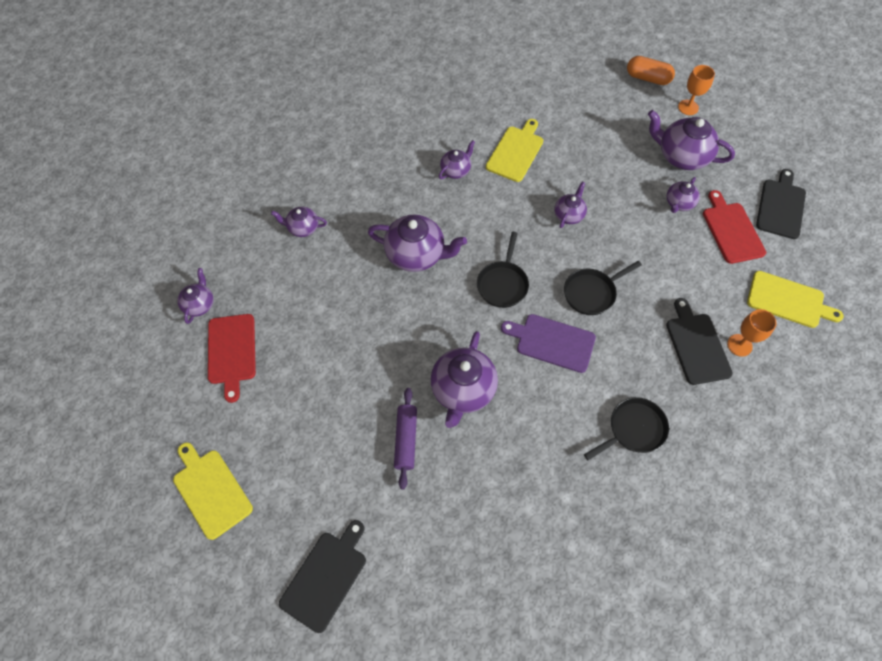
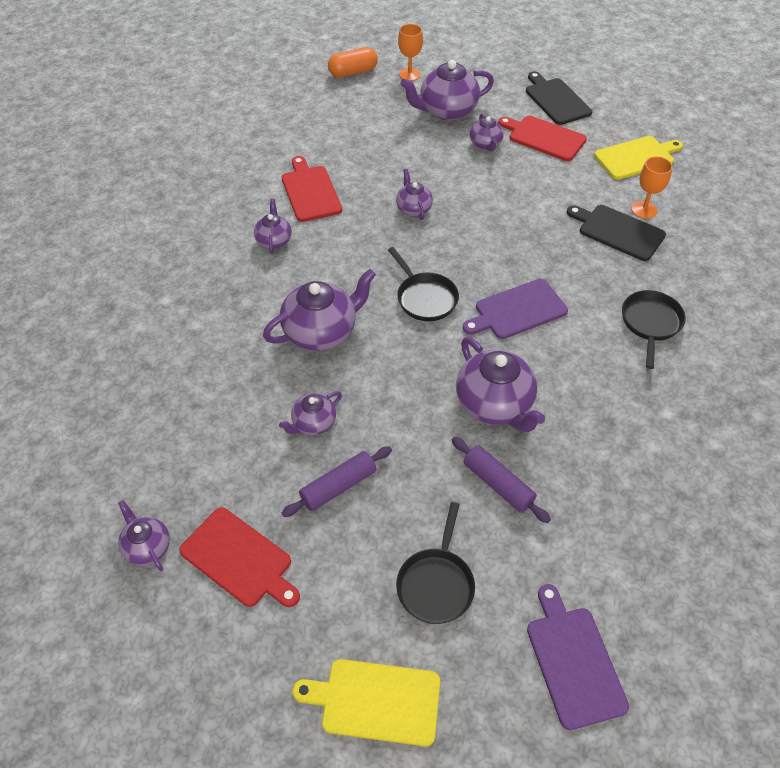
camera: 45 degrees left, 10 degrees down
purple teapot [271,207,327,237] -> purple teapot moved to [279,391,342,435]
black cutting board [279,520,366,633] -> purple cutting board [527,584,629,730]
yellow cutting board [486,119,543,182] -> red cutting board [282,156,342,222]
black pan [564,261,642,315] -> black pan moved to [396,502,475,624]
none -> purple rolling pin [282,446,392,517]

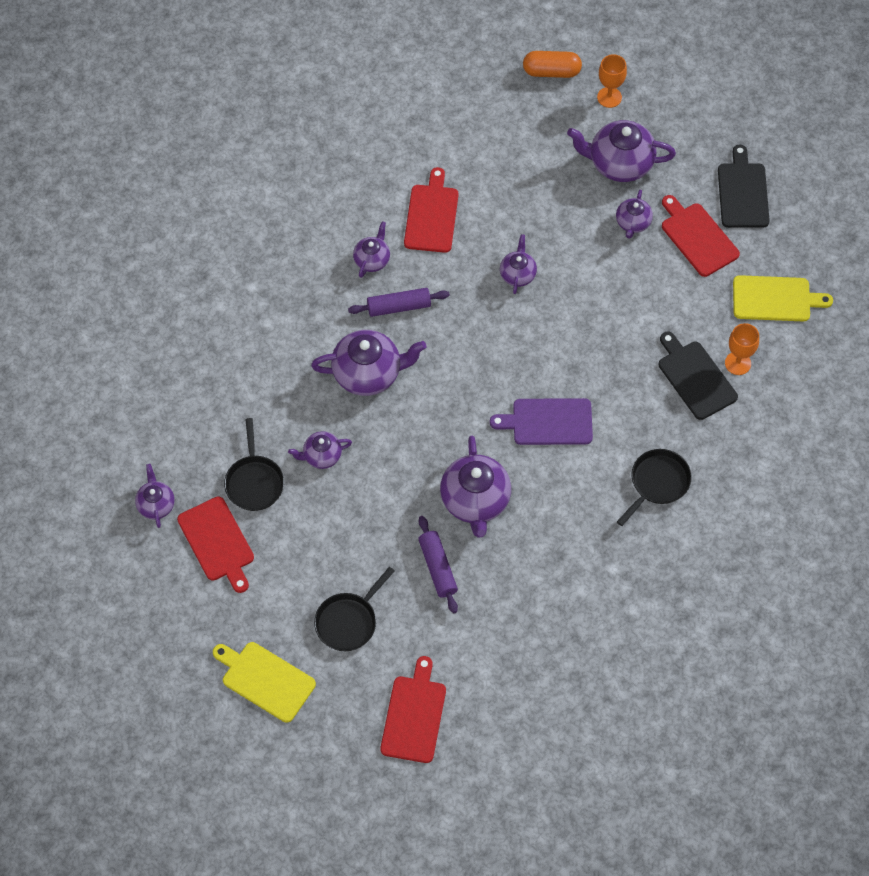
camera: 25 degrees right, 10 degrees up
purple rolling pin [282,446,392,517] -> purple rolling pin moved to [348,288,450,317]
black pan [388,247,459,321] -> black pan moved to [224,418,284,511]
purple cutting board [527,584,629,730] -> red cutting board [381,656,446,763]

